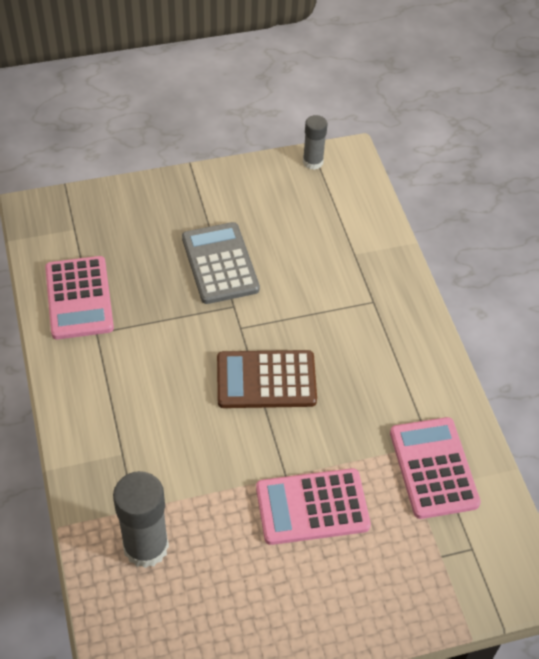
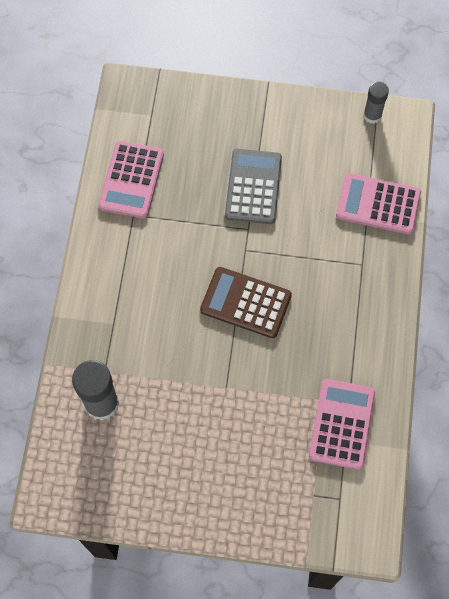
camera: 25 degrees right, 15 degrees up
pink calculator [256,468,371,545] -> pink calculator moved to [336,173,421,234]

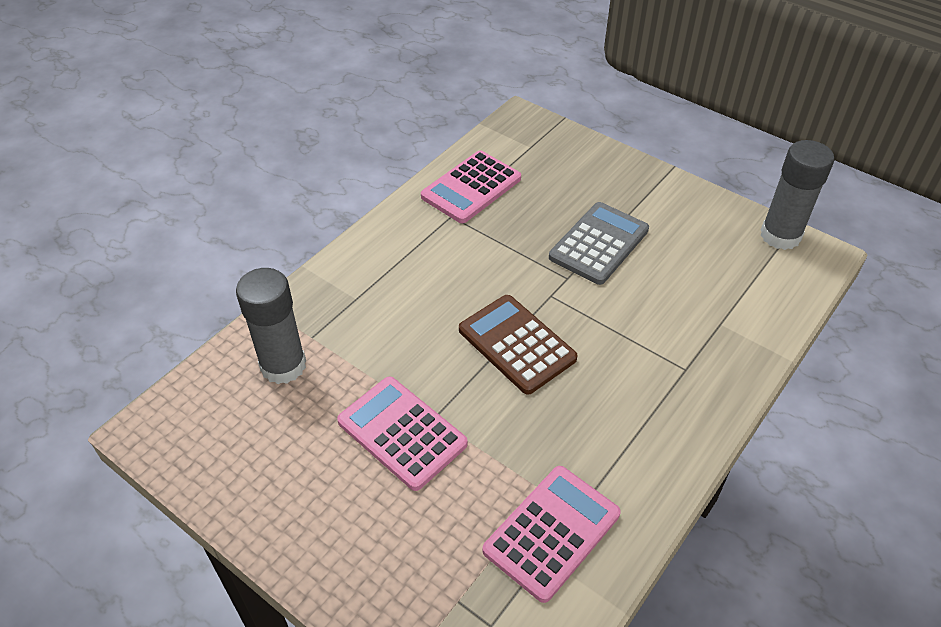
camera: 30 degrees right, 20 degrees down
pink calculator [336,173,421,234] -> pink calculator moved to [337,376,468,491]
grey glue stick [363,81,389,124] -> grey glue stick [760,140,834,250], size x1.69

